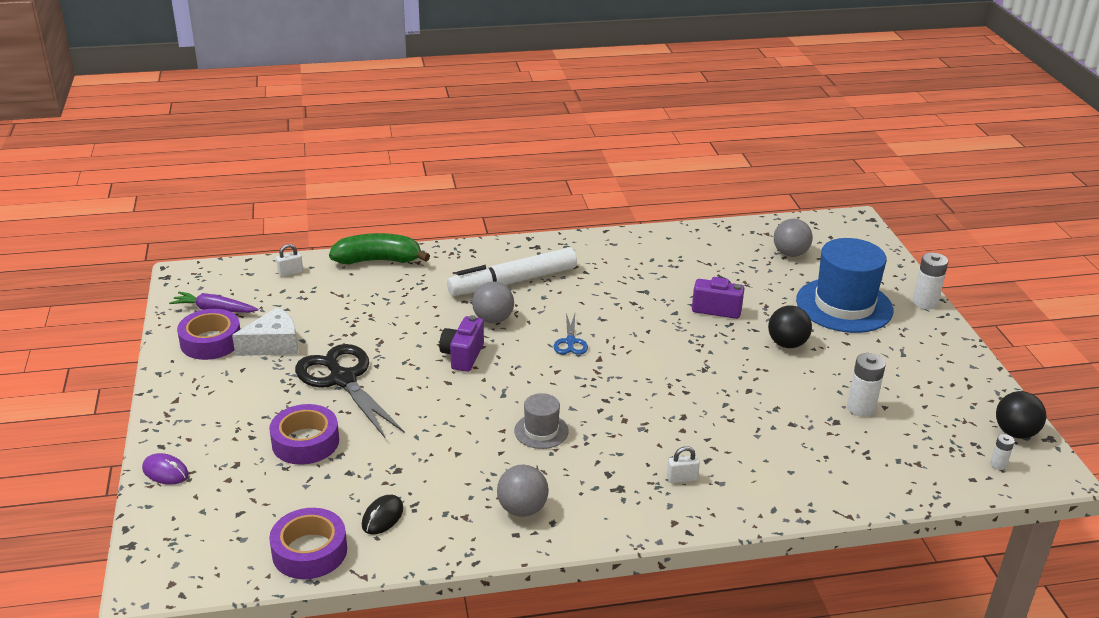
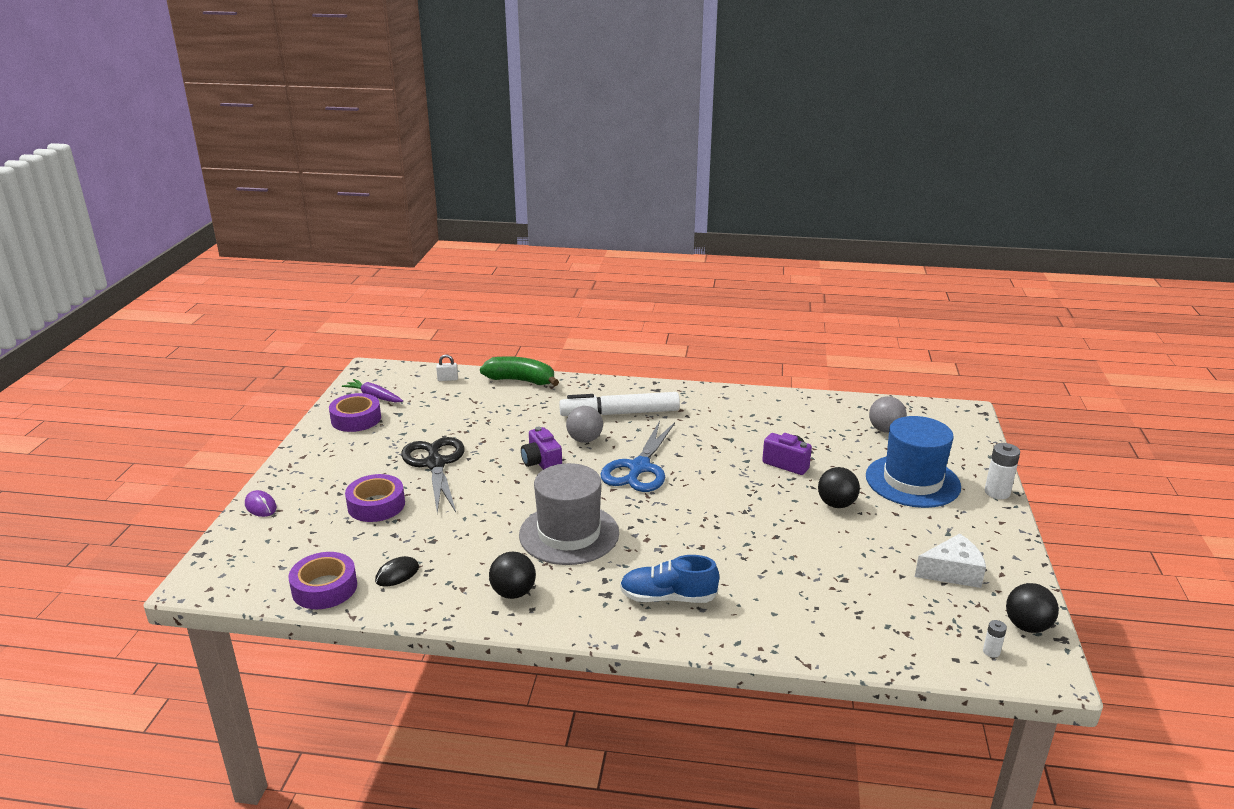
camera: 20 degrees right, 5 degrees down
white cheese [232,307,298,356] -> white cheese moved to [915,533,986,588]
purple camera [439,315,484,372] -> purple camera turned 60 degrees counterclockwise [521,427,562,470]
grey ball [497,464,549,517] -> black ball [489,552,536,599]
grey hat [514,393,569,449] -> grey hat [519,463,619,565], size x2.04
blue scissors [553,313,588,355] -> blue scissors [600,421,675,492], size x2.07
white padlock [667,446,700,483] -> blue shoe [620,555,719,603]
white battery [847,353,886,417] -> none

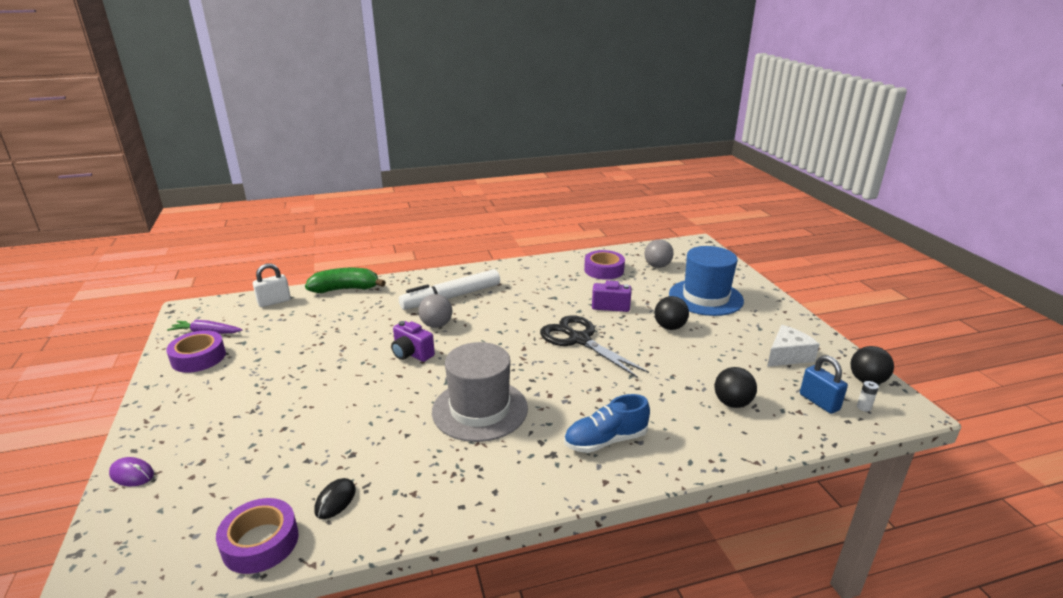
camera: 25 degrees left, 0 degrees up
purple tape [345,474,405,522] -> purple tape moved to [584,250,625,280]
black scissors [401,437,465,513] -> black scissors moved to [540,315,649,378]
white padlock [436,354,458,381] -> white padlock [253,263,291,307], size x1.62
black ball [489,552,536,599] -> black ball moved to [714,367,757,408]
blue scissors [600,421,675,492] -> none
white battery [985,443,1020,499] -> none
none -> blue padlock [800,355,848,414]

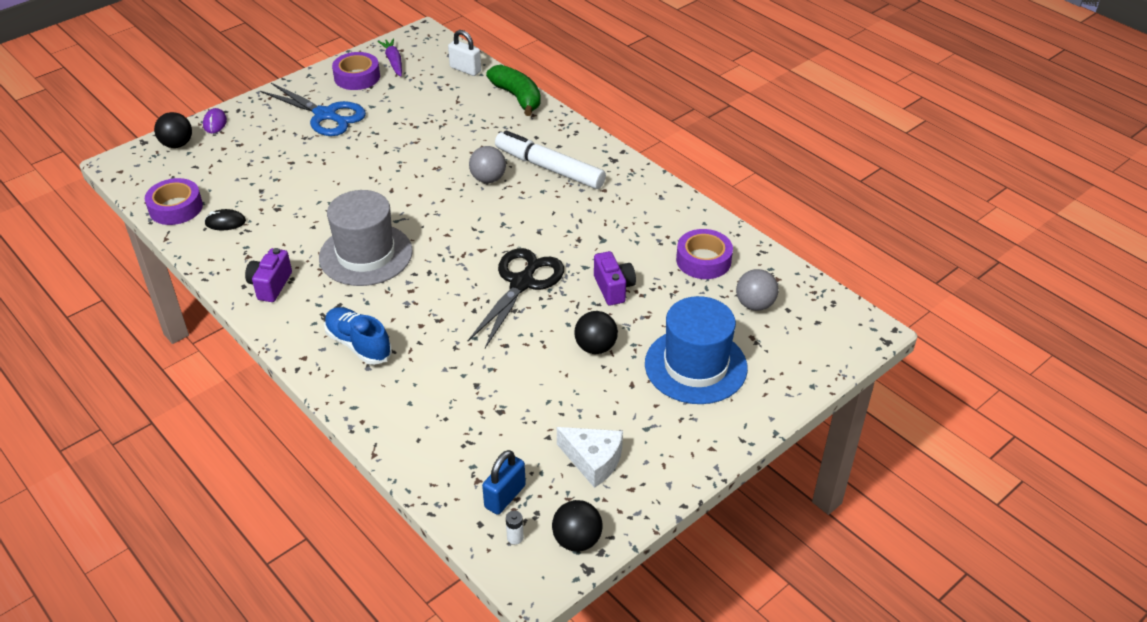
camera: 65 degrees right, 15 degrees up
purple camera [391,321,435,362] -> purple camera moved to [245,248,292,302]
black ball [714,367,757,408] -> black ball moved to [154,112,192,148]
none -> blue scissors [260,83,366,136]

